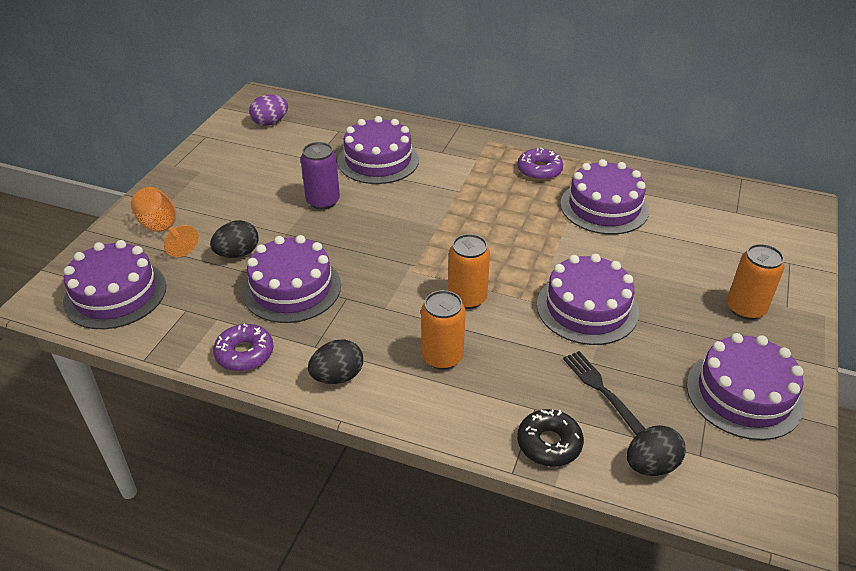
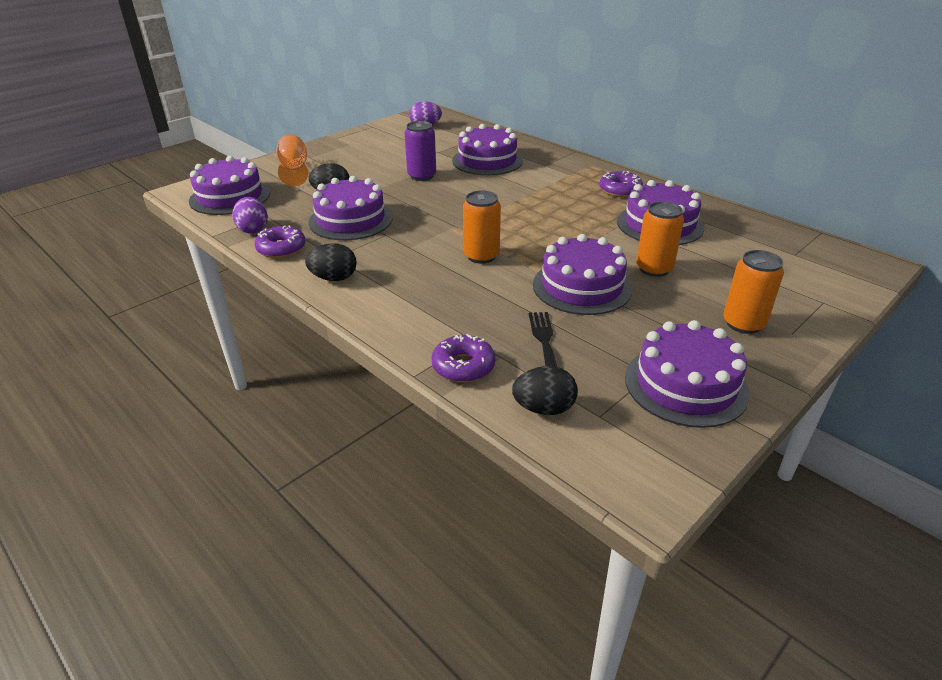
camera: 25 degrees right, 5 degrees down
orange can [421,290,466,370] -> orange can moved to [636,201,684,277]
black donut [517,409,584,467] -> purple donut [431,334,496,383]
none -> purple egg [232,197,268,234]

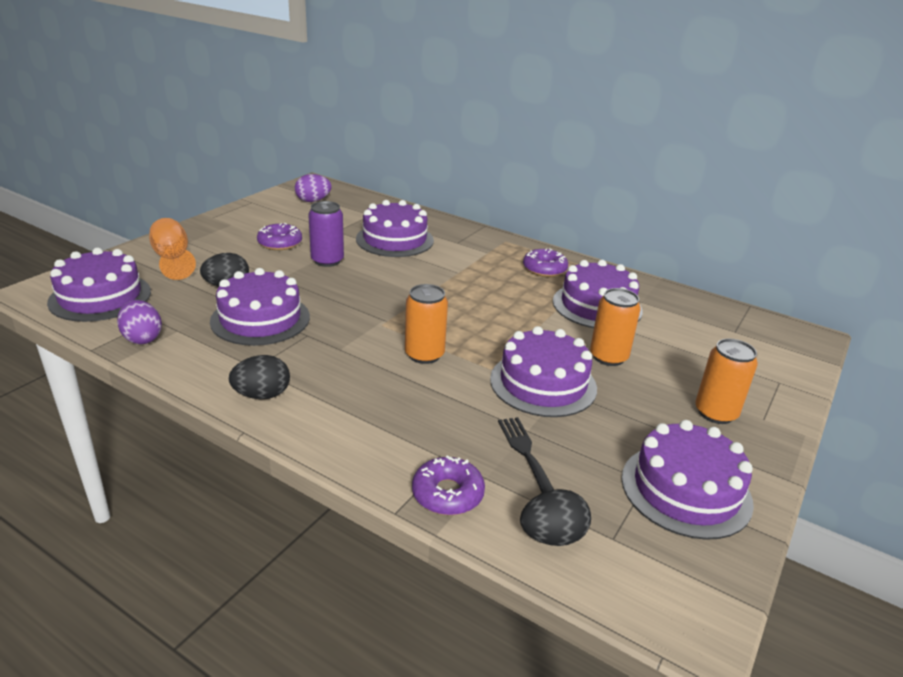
camera: 15 degrees left, 5 degrees down
purple donut [255,225,306,258] -> purple donut moved to [257,223,302,250]

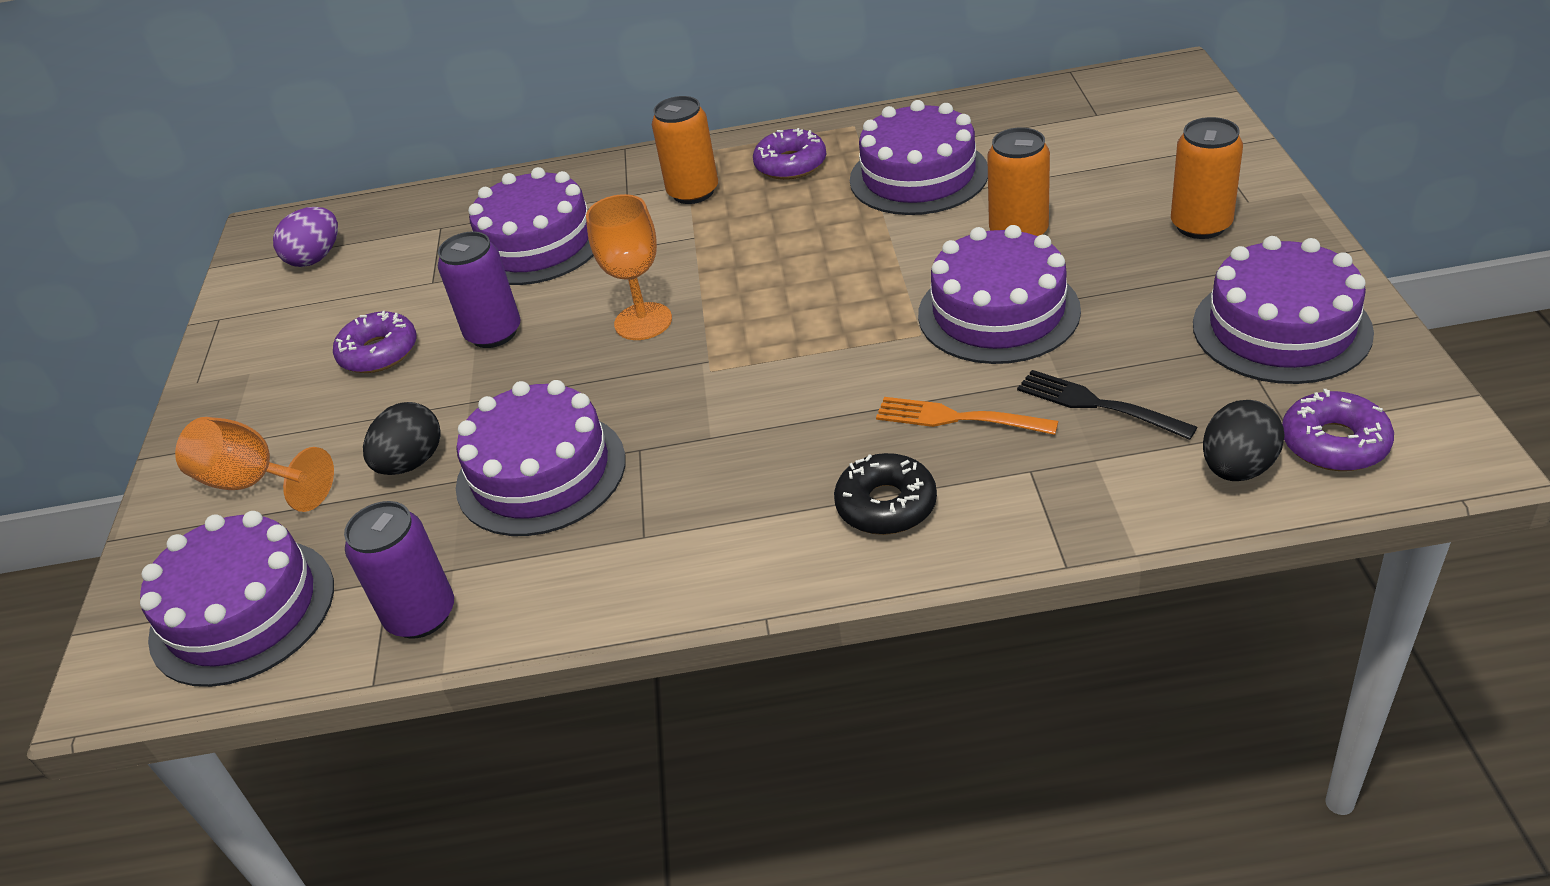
camera: 30 degrees left, 10 degrees up
purple egg [117,300,162,344] -> purple can [344,501,454,639]
black egg [229,355,290,399] -> none
orange can [405,284,448,364] -> orange can moved to [652,96,718,204]
purple donut [412,455,485,515] -> purple donut moved to [1282,389,1394,471]
none -> orange goblet [586,194,672,340]
none -> black donut [834,453,937,535]
none -> orange fork [876,397,1058,435]

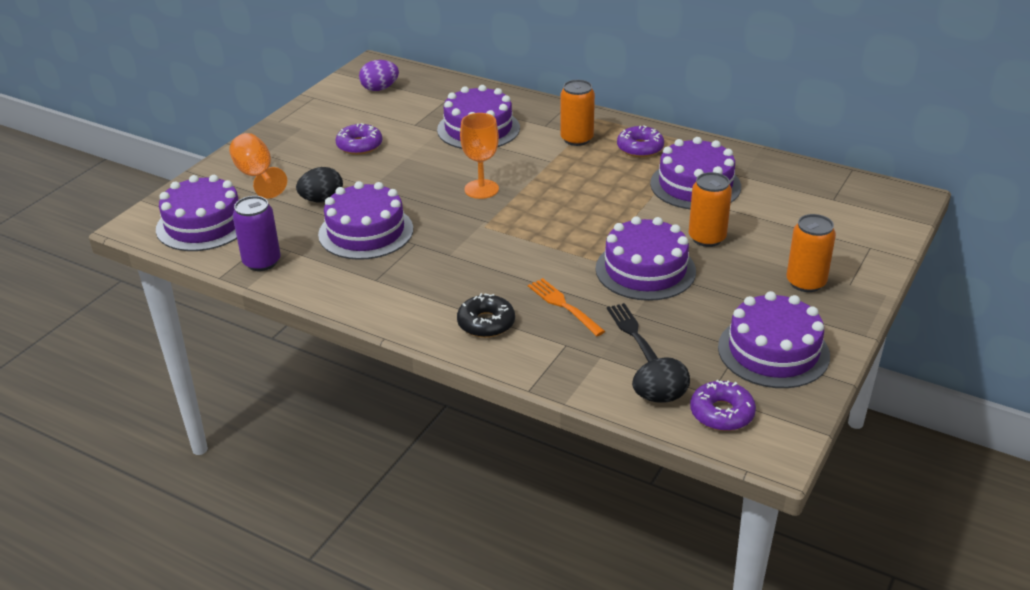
camera: 30 degrees right, 5 degrees down
purple can [438,231,521,348] -> none

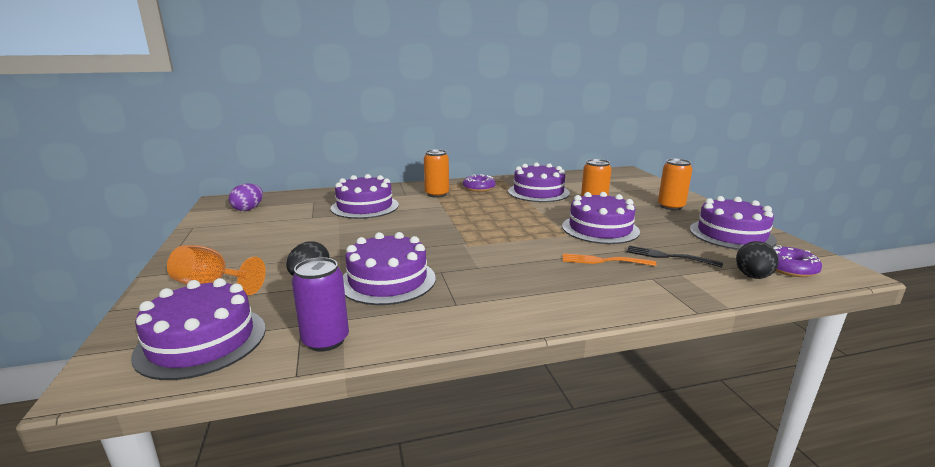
camera: 45 degrees left, 15 degrees down
purple donut [336,123,382,155] -> none
black donut [457,293,515,338] -> none
orange goblet [460,113,499,199] -> none

